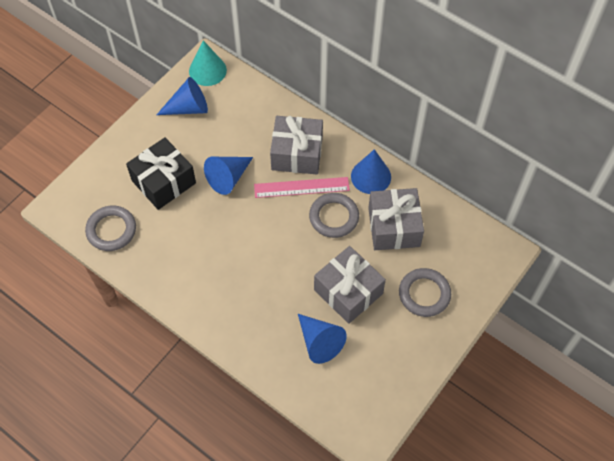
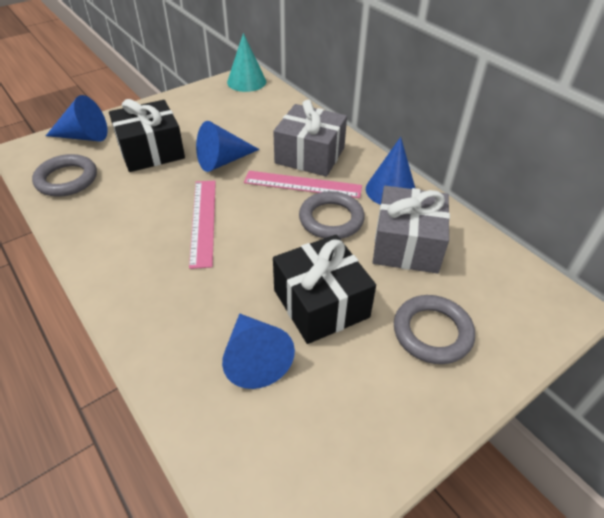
camera: 15 degrees right, 15 degrees down
blue cone [157,77,208,115] -> blue cone moved to [46,95,107,142]
grey gift [314,246,386,324] -> black gift [273,235,376,344]
none -> pink ruler [189,181,216,269]

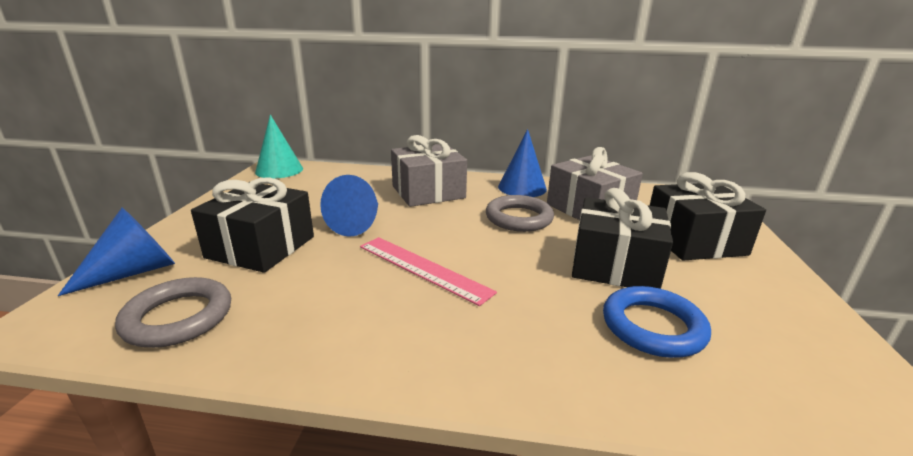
camera: 45 degrees left, 20 degrees down
blue cone [222,314,295,389] -> blue ring [603,286,711,358]
pink ruler [244,171,362,198] -> none
grey ring [394,295,475,364] -> black gift [650,172,766,261]

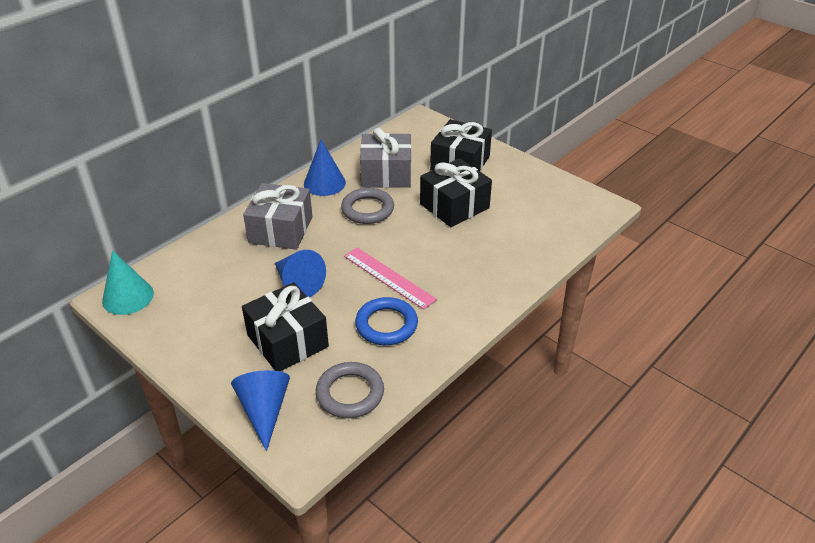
camera: 55 degrees left, 15 degrees up
pink ruler [360,237,497,306] -> pink ruler turned 60 degrees clockwise [344,247,437,310]
blue ring [603,286,711,358] -> blue ring moved to [355,297,418,345]

